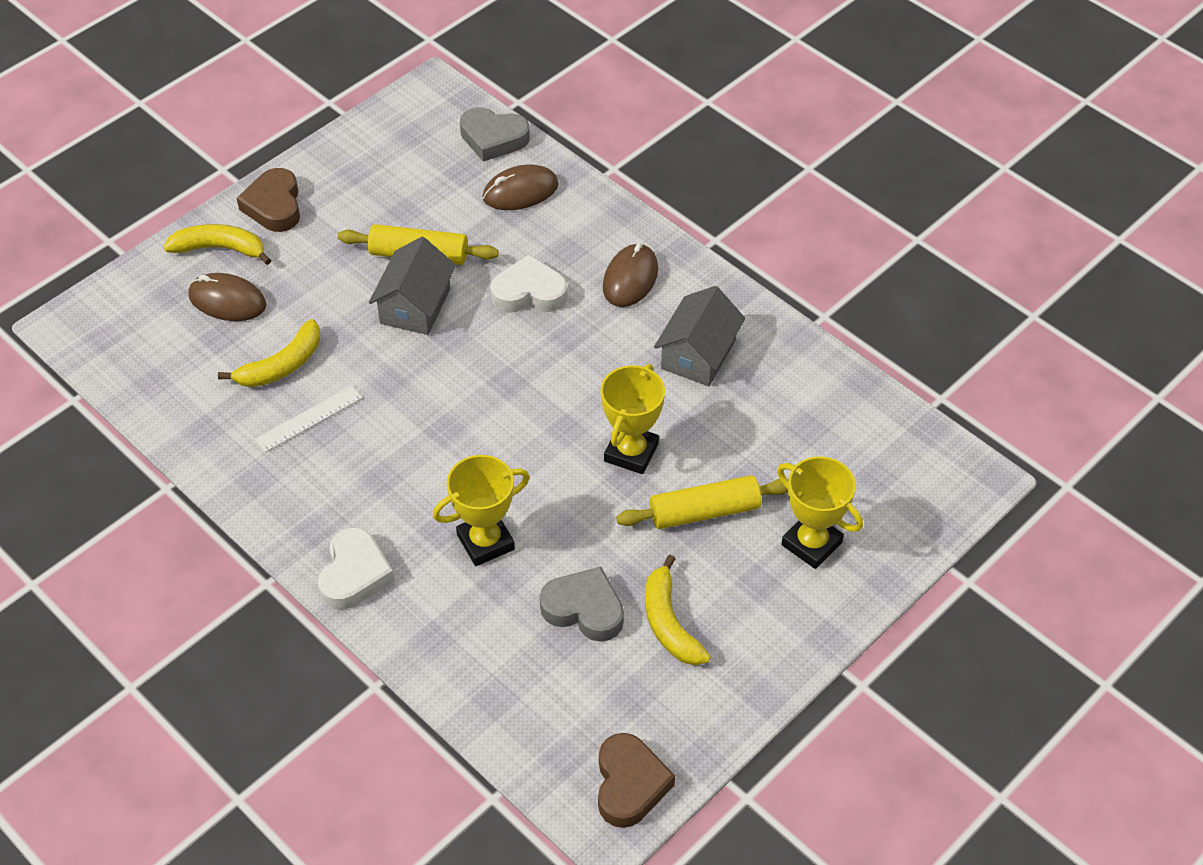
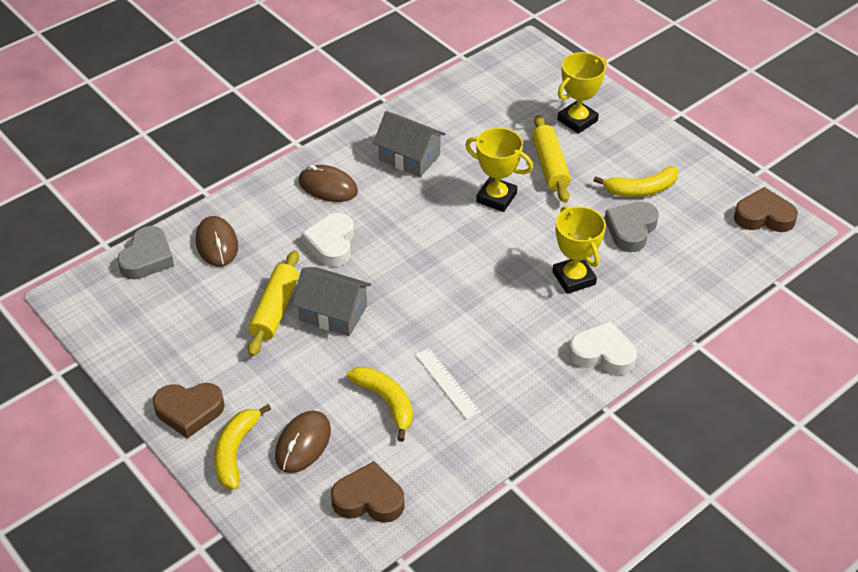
camera: 85 degrees left, 5 degrees down
none -> brown heart [331,461,404,523]

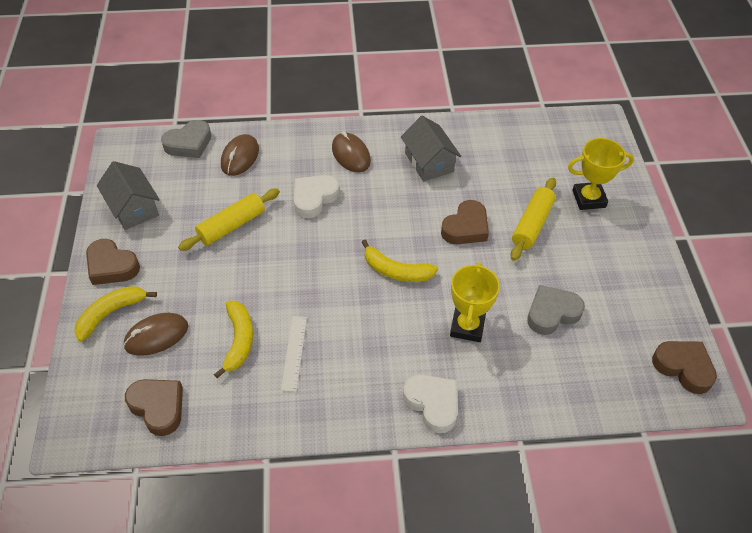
camera: 35 degrees right, 5 degrees up
grey house [292,267,371,336] -> grey house moved to [97,161,160,230]
yellow trophy [465,128,533,212] -> brown heart [441,200,489,244]
yellow banana [593,166,678,197] -> yellow banana moved to [362,240,438,282]

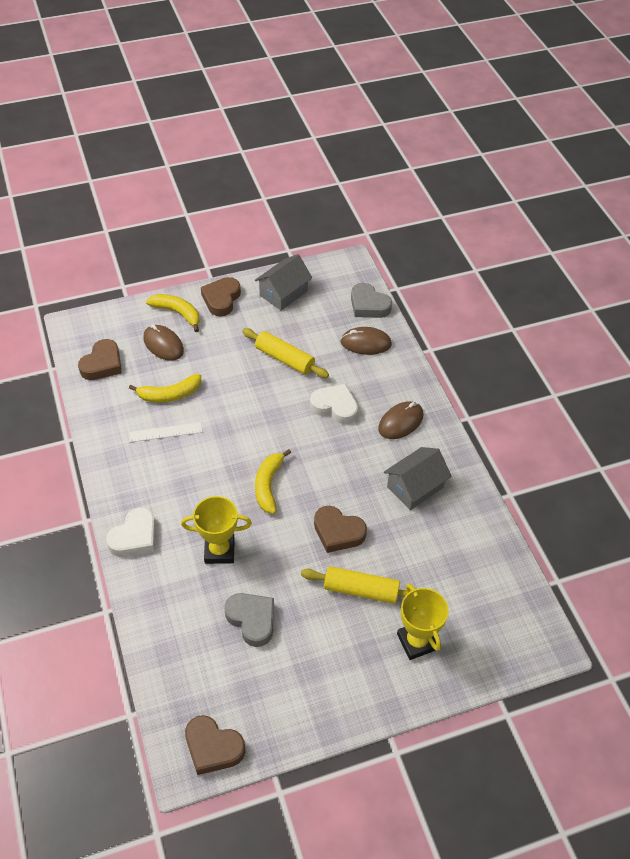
camera: 75 degrees right, 0 degrees up
brown heart [652,341,717,394] -> brown heart turned 90 degrees clockwise [185,715,245,775]

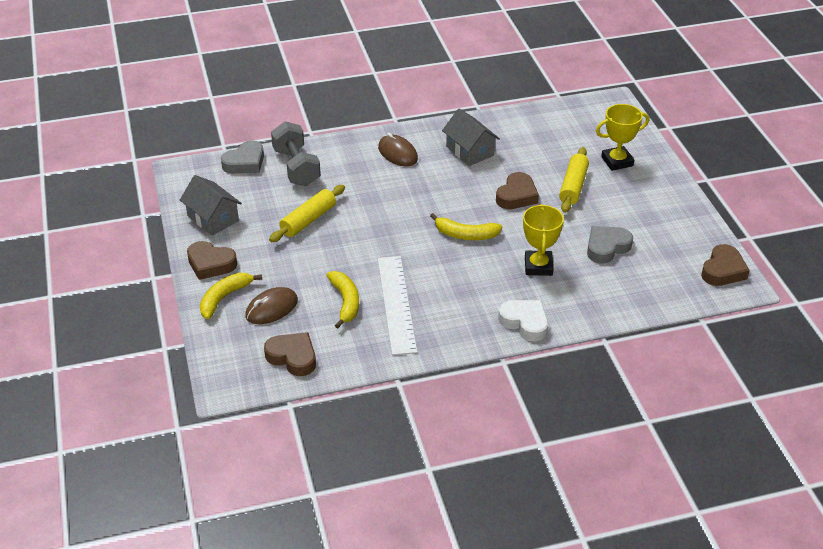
camera: 85 degrees left, 10 degrees down
white ruler [129,422,202,442] -> white ruler [378,256,417,355], size x1.84
white heart [310,384,358,424] -> none
brown mouse [341,327,392,355] -> grey dumbbell [271,121,321,186]

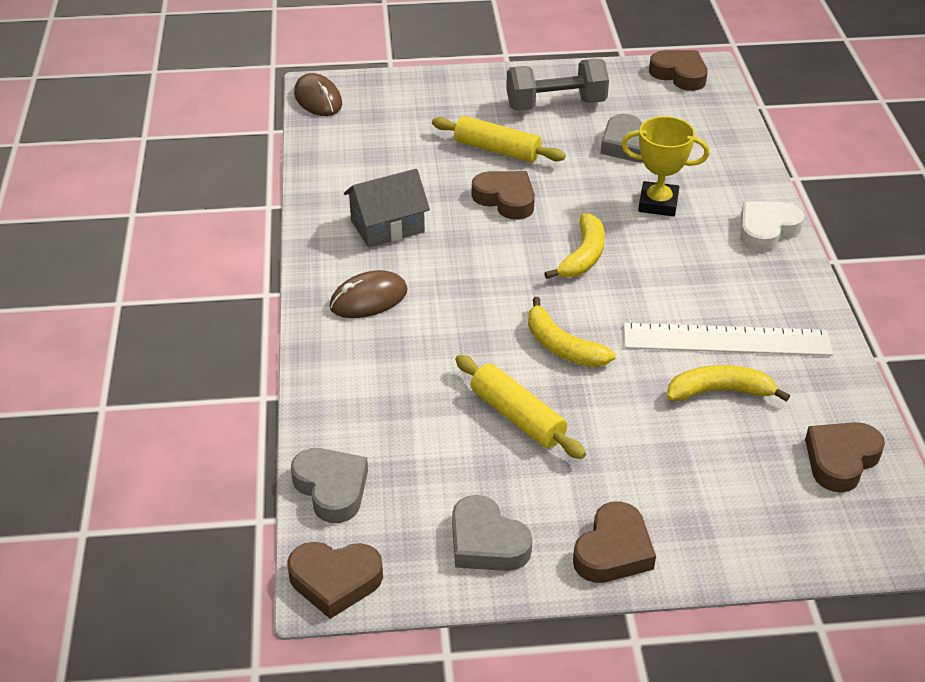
camera: 80 degrees left, 0 degrees up
grey house [180,175,242,236] -> grey heart [452,495,532,571]
yellow banana [200,273,262,319] -> yellow banana moved to [528,297,616,367]
brown mouse [245,287,298,324] -> brown mouse moved to [294,73,342,116]
grey dumbbell [271,121,321,186] -> grey dumbbell moved to [506,59,609,111]
yellow trophy [596,104,649,171] -> none
none -> brown heart [287,542,383,619]

